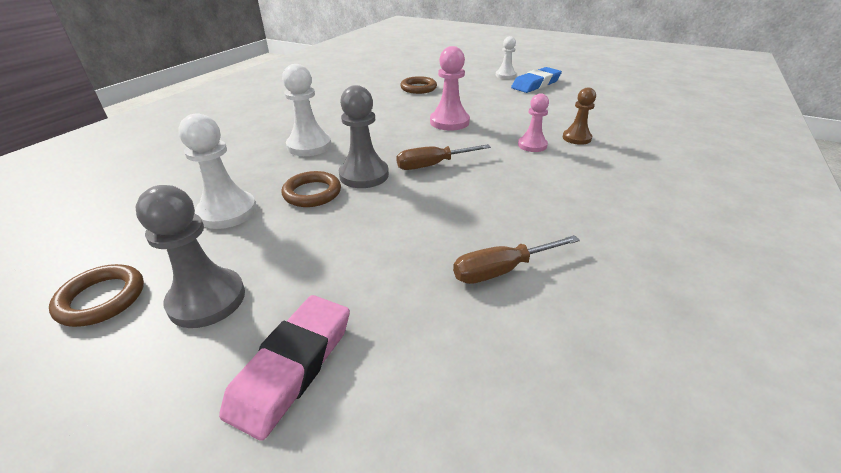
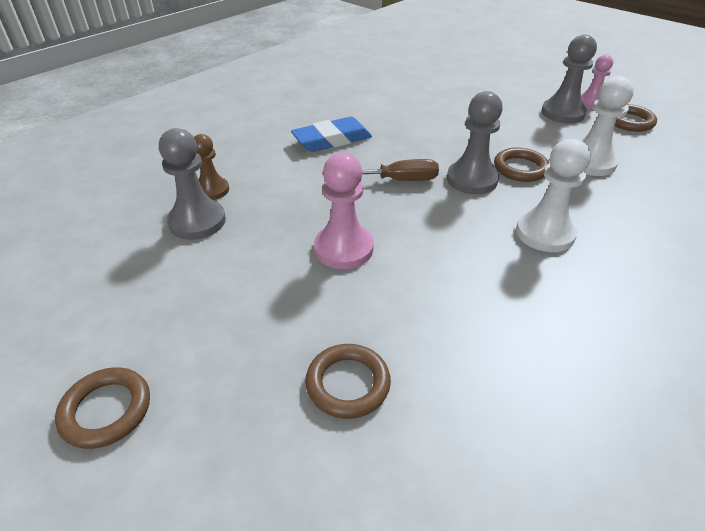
camera: 165 degrees left, 5 degrees up
pink eraser [219,295,350,441] -> none
brown screwdriver [453,235,580,284] -> none
white pawn [496,36,516,79] -> brown ring [55,367,150,449]
blue eraser [511,67,562,93] -> blue eraser moved to [291,117,372,152]
pink pawn [518,93,549,152] -> pink pawn moved to [581,54,613,109]
none -> grey pawn [159,128,226,240]

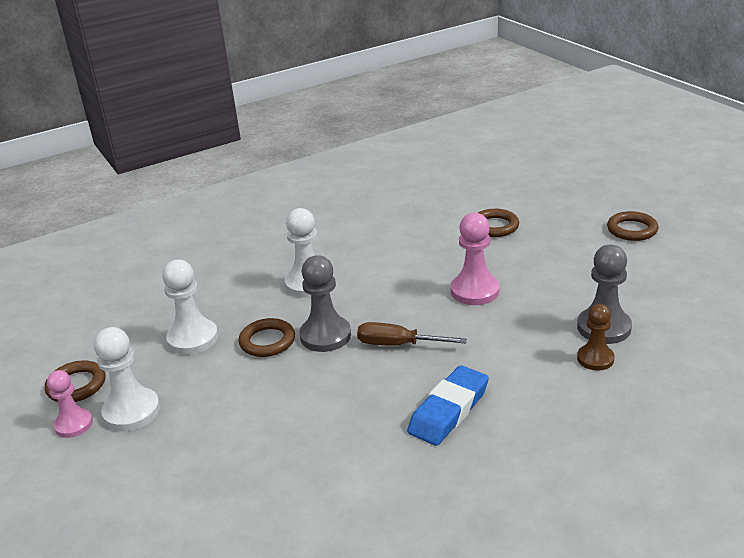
camera: 160 degrees left, 10 degrees down
blue eraser [291,117,372,152] -> blue eraser turned 45 degrees counterclockwise [407,365,489,446]
grey pawn [541,34,597,123] -> white pawn [94,327,160,431]

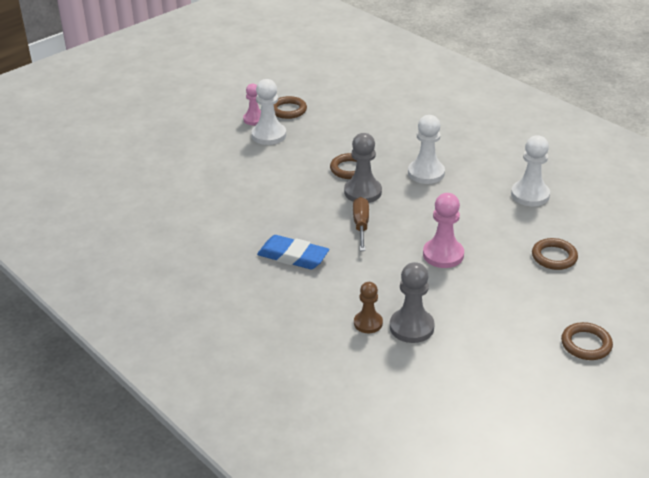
camera: 75 degrees right, 5 degrees up
white pawn [162,260,218,355] -> white pawn moved to [511,135,550,206]

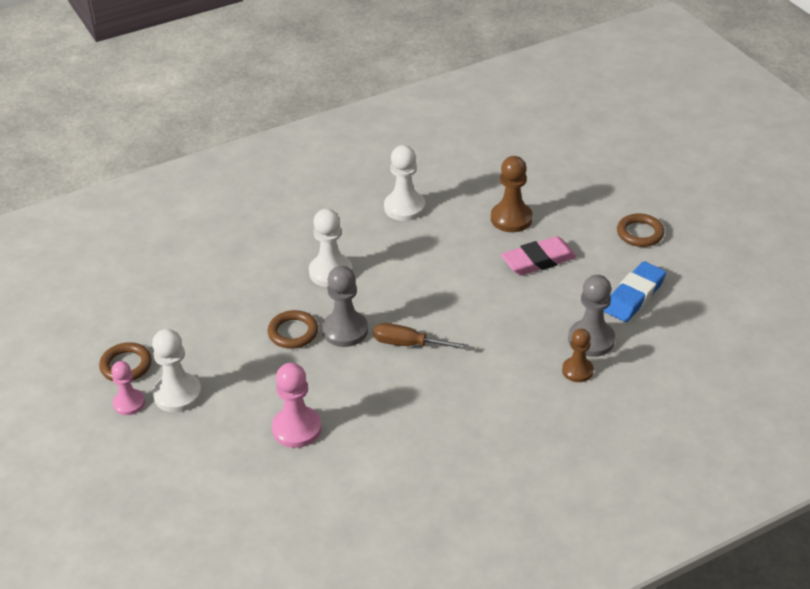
camera: 75 degrees left, 5 degrees up
blue eraser [257,235,329,269] -> blue eraser moved to [603,261,666,322]
pink pawn [423,193,464,268] -> pink pawn moved to [272,363,322,448]
brown ring [532,238,578,270] -> brown pawn [491,156,533,232]
none -> pink eraser [501,236,577,276]

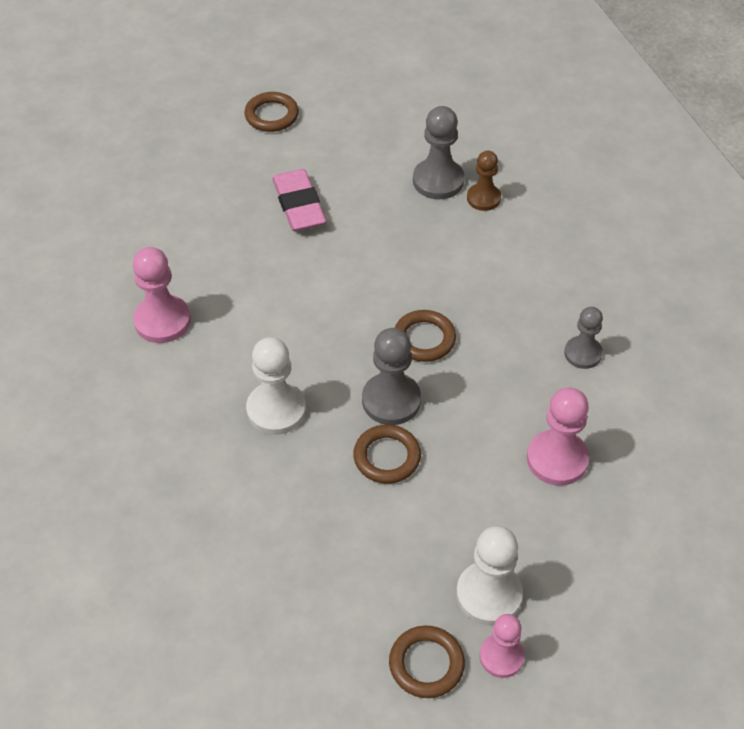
camera: 85 degrees left, 10 degrees up
brown screwdriver [374,323,469,350] -> brown ring [395,310,456,362]
white pawn [384,145,425,221] -> pink pawn [133,247,191,343]
brown pawn [491,156,533,232] -> none
blue eraser [603,261,666,322] -> none
none -> grey pawn [564,307,603,369]

